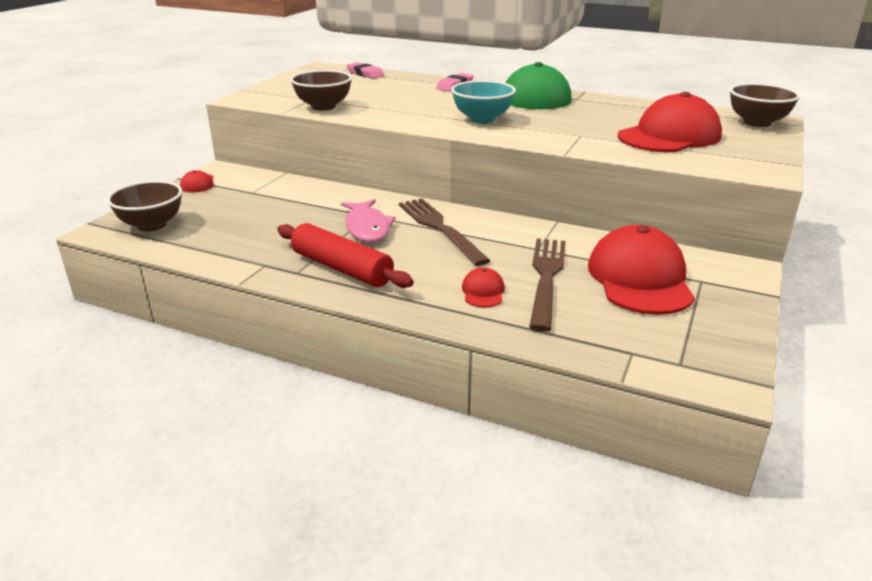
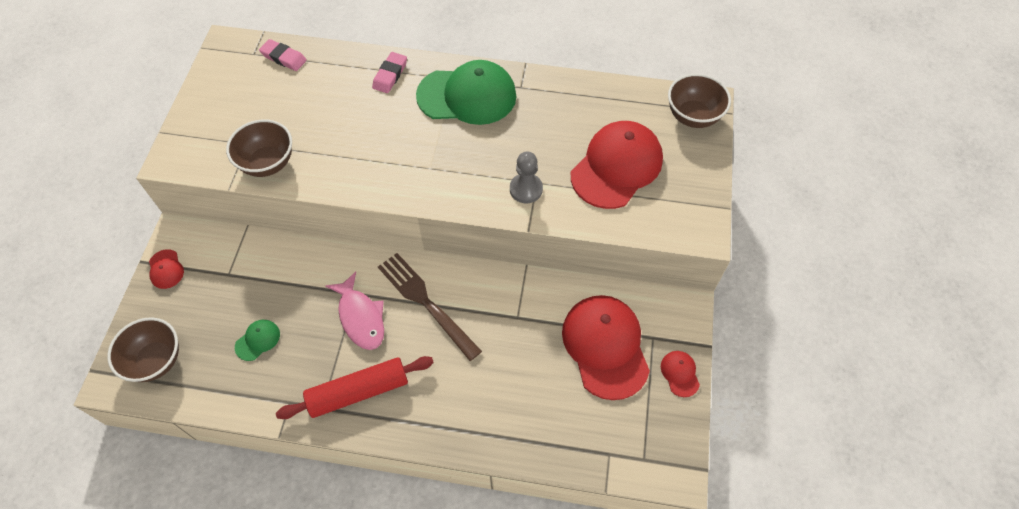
camera: 15 degrees left, 30 degrees up
red rolling pin [277,223,414,288] -> red rolling pin turned 45 degrees counterclockwise [276,356,434,419]
turquoise bowl [451,80,516,124] -> none
red cap [462,267,505,308] -> red cap moved to [661,351,700,397]
brown fork [529,239,566,332] -> none
none -> green cap [235,320,280,361]
none -> grey pawn [510,152,543,203]

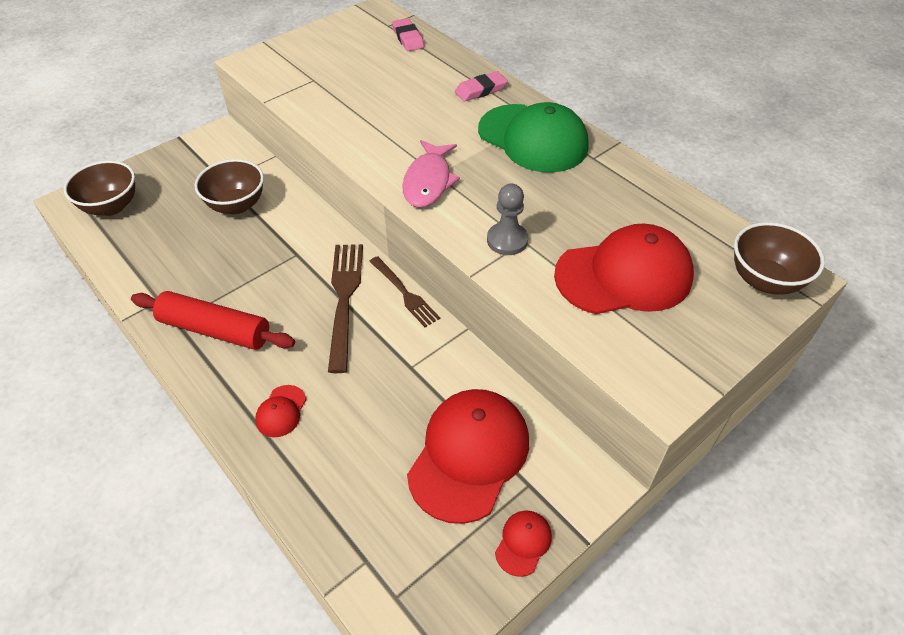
camera: 40 degrees right, 10 degrees down
red cap [149,249,184,289] -> red cap moved to [255,385,306,437]
brown bowl [226,119,292,177] -> brown bowl moved to [194,159,264,214]
green cap [235,320,280,361] -> none
pink fish [325,272,384,350] -> pink fish moved to [402,140,460,207]
none -> brown fork [369,256,440,327]

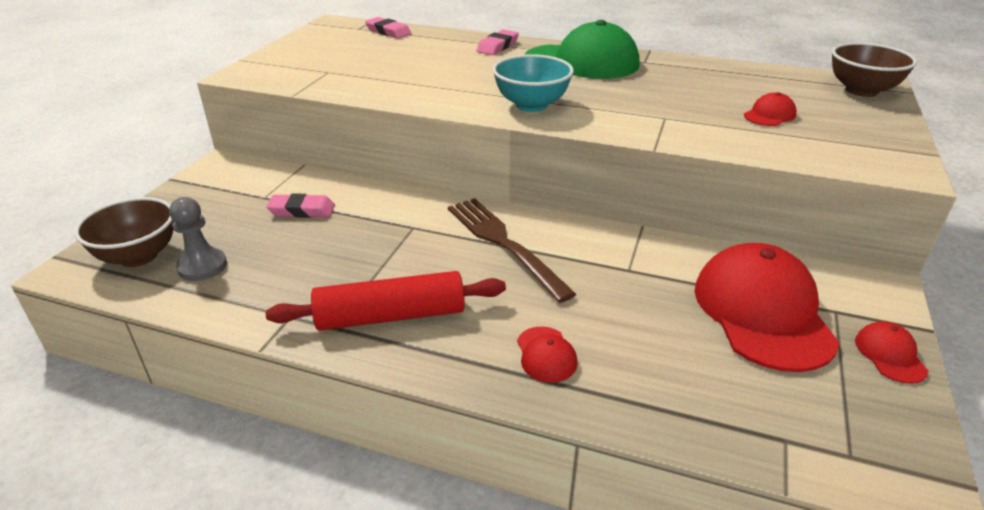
camera: 30 degrees left, 15 degrees down
brown bowl [194,159,264,214] -> pink eraser [266,194,335,218]
brown fork [369,256,440,327] -> none
pink fish [402,140,460,207] -> turquoise bowl [493,54,574,112]
grey pawn [487,184,528,255] -> grey pawn moved to [169,197,227,281]
red cap [554,223,694,314] -> red cap [744,92,797,126], size x0.43

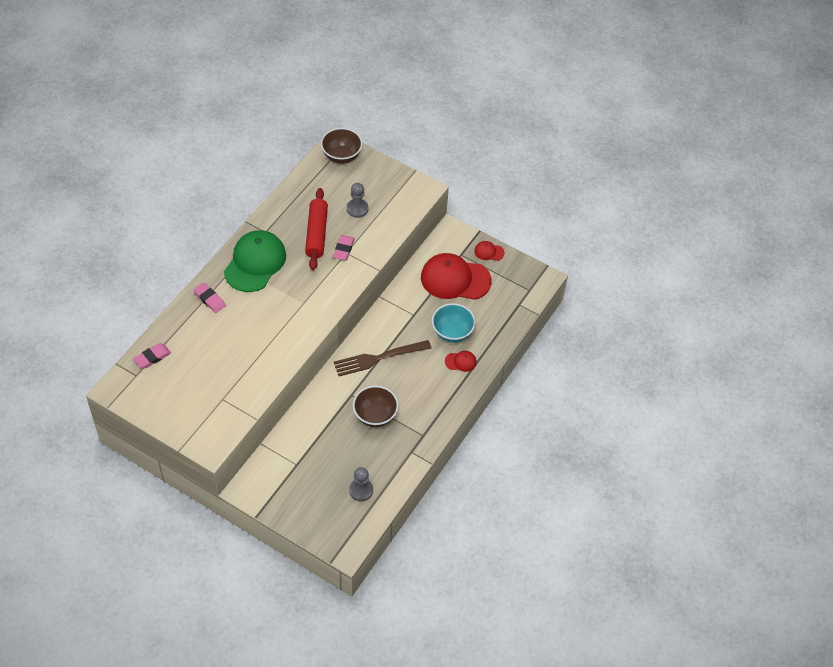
camera: 80 degrees left, 20 degrees up
brown bowl [74,197,174,267] -> brown bowl moved to [353,386,399,427]
pink eraser [266,194,335,218] -> pink eraser moved to [333,235,355,260]
red rolling pin [266,271,506,331] -> red rolling pin moved to [305,188,328,270]
turquoise bowl [493,54,574,112] -> turquoise bowl moved to [432,303,476,343]
red cap [744,92,797,126] -> grey pawn [347,183,369,218]

